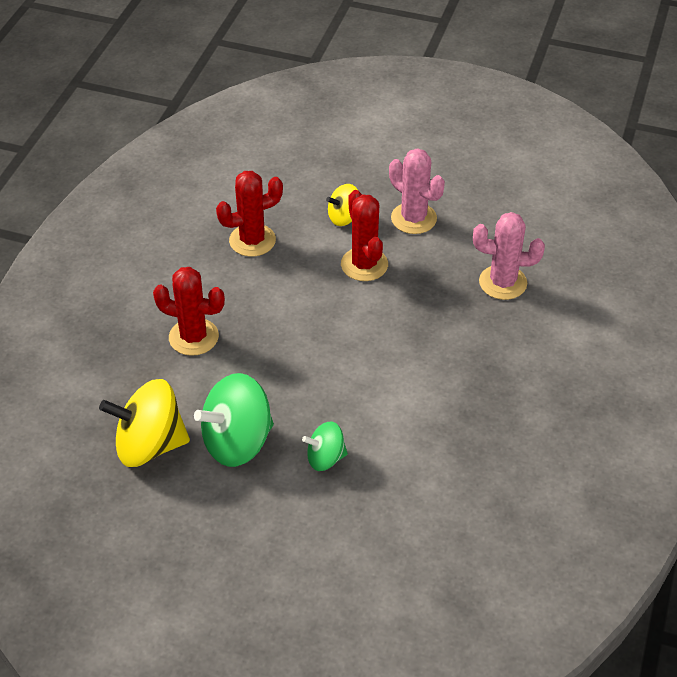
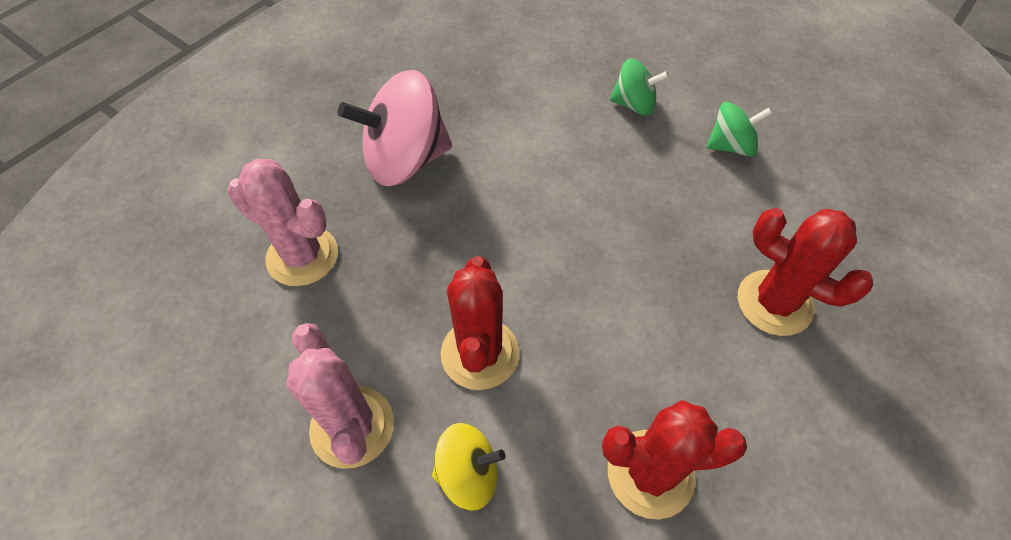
camera: 160 degrees left, 10 degrees up
yellow spinning top [99,379,190,467] -> none
green spinning top [194,373,274,467] -> green spinning top [706,102,772,156], size x0.55
none -> pink spinning top [338,70,452,186]

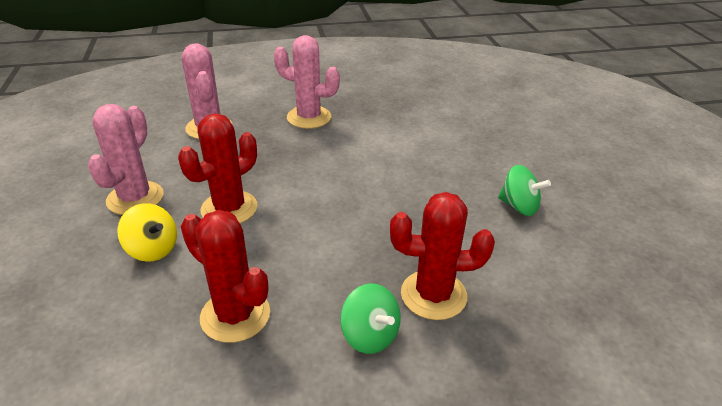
camera: 40 degrees right, 20 degrees down
pink spinning top [338,70,452,186] -> pink cactus [274,35,340,129]
green spinning top [610,59,669,115] -> green spinning top moved to [340,283,401,354]
red cactus [738,208,873,336] -> red cactus turned 75 degrees counterclockwise [390,192,495,320]

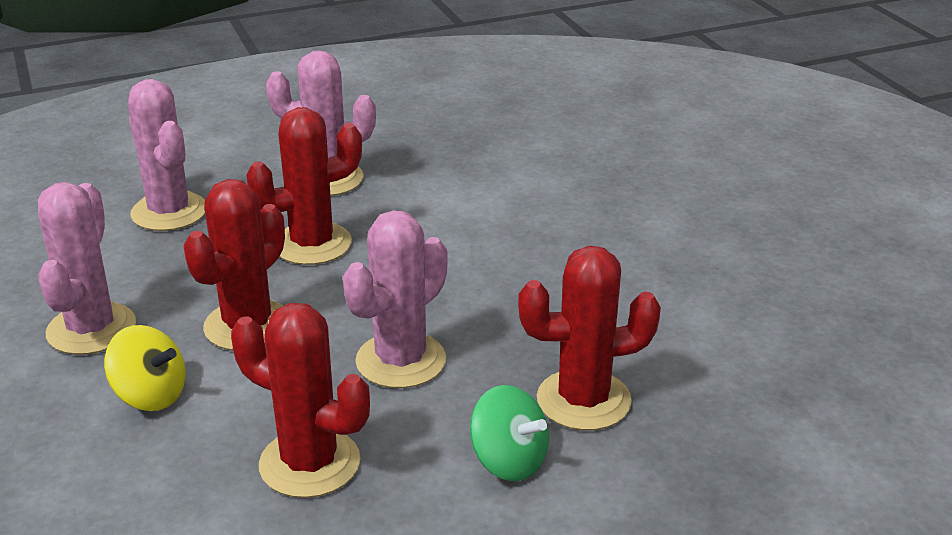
camera: 10 degrees left, 5 degrees down
green spinning top [498,165,551,216] -> none
none -> red cactus [246,107,362,265]
none -> pink cactus [343,210,448,388]

